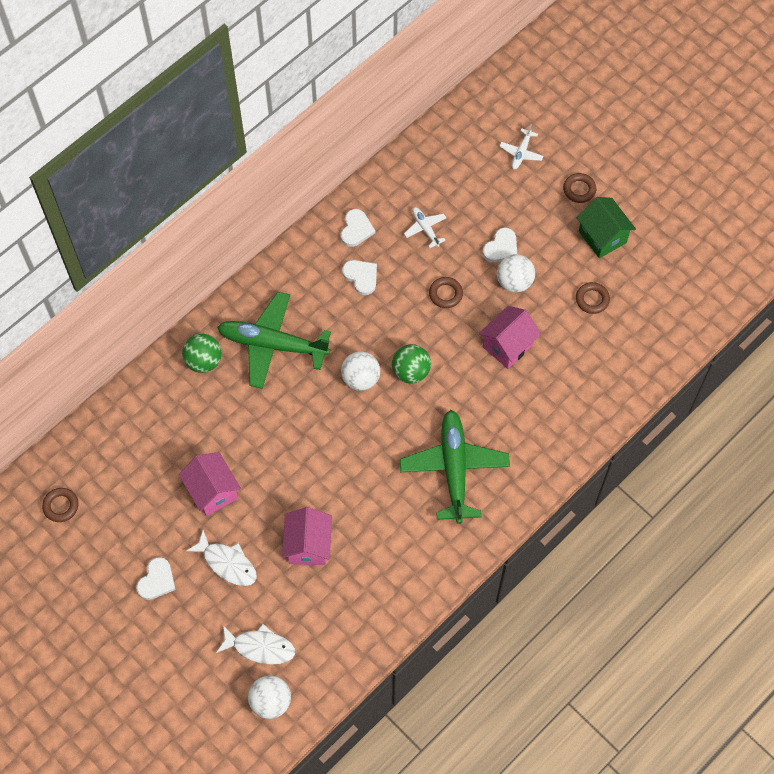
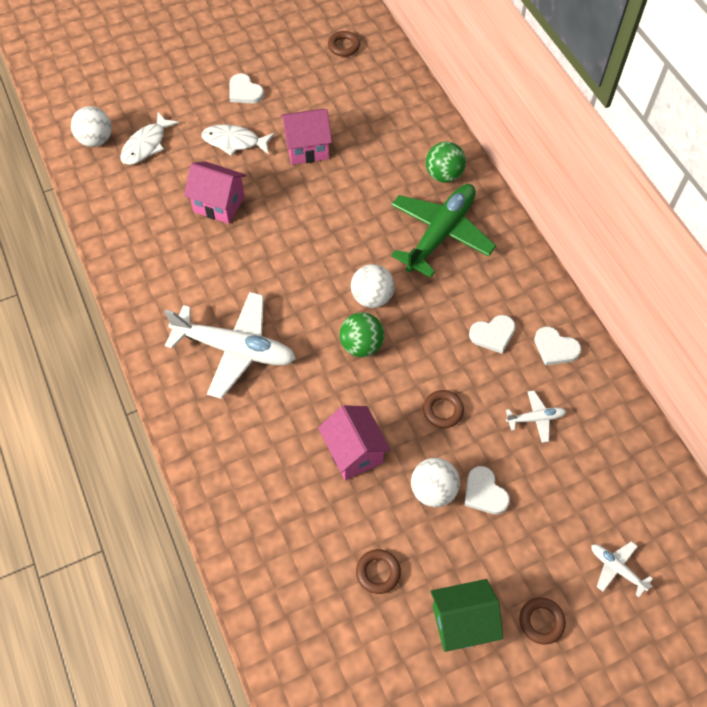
camera: 110 degrees right, 5 degrees down
white fish [186,530,257,586] -> white fish turned 45 degrees clockwise [201,124,275,156]
green plane [400,410,510,524] -> white plane [164,292,296,399]

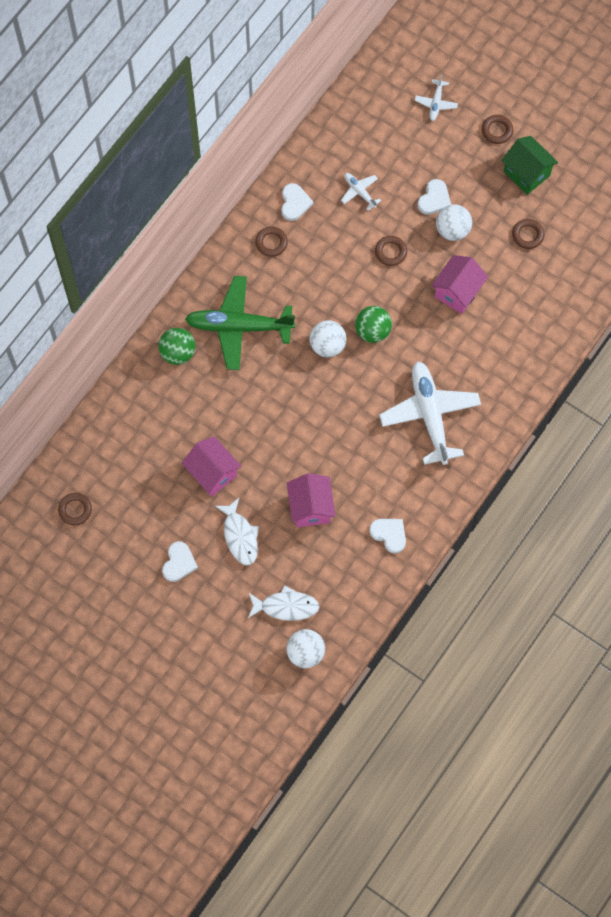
camera: 120 degrees left, 10 degrees up
white heart [469,315,516,354] -> white heart moved to [369,519,406,553]
none -> brown ring [255,227,288,257]

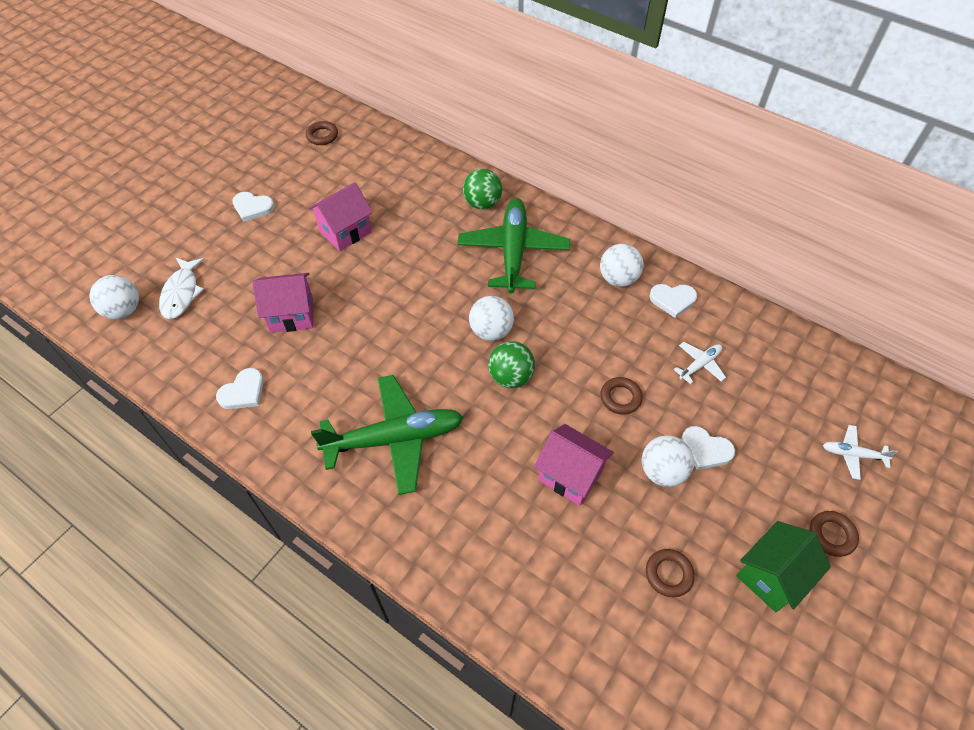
camera: 90 degrees right, 15 degrees down
white fish [215,498,259,565] -> none
brown ring [255,227,288,257] -> white ball [600,244,643,287]
white plane [379,361,481,465] -> green plane [311,375,463,495]

